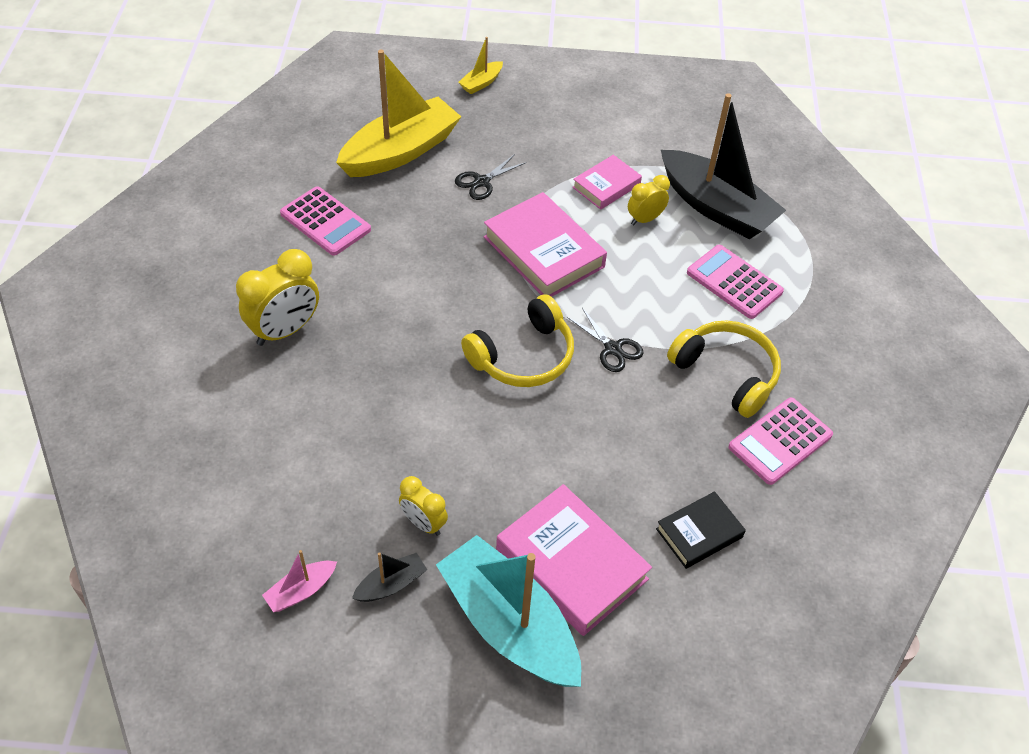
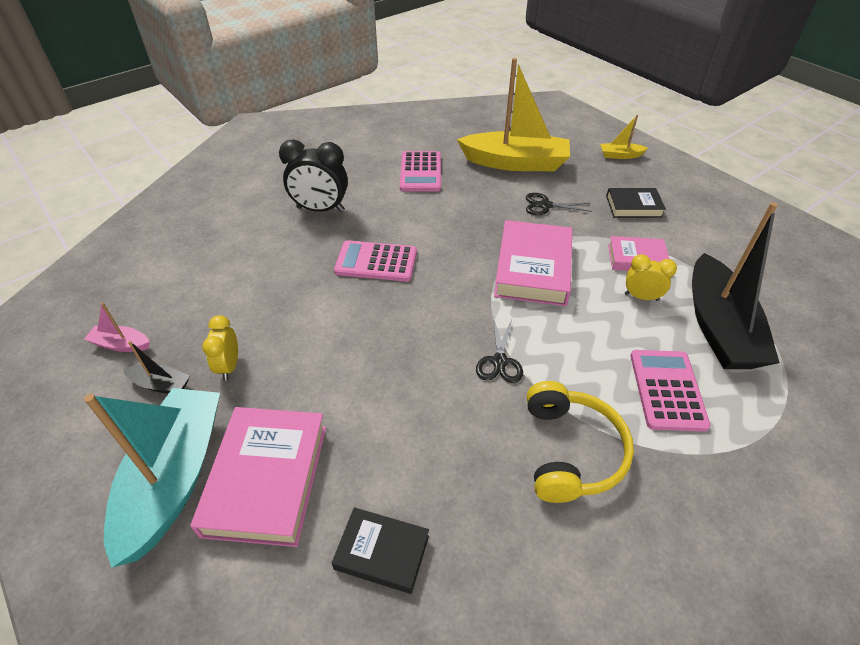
camera: 50 degrees right, 5 degrees down
yellow clock [236,249,319,346] -> black clock [279,139,348,212]
yellow headphones [461,294,574,387] -> none
pink calculator [729,398,833,485] -> pink calculator moved to [334,240,417,282]
none -> black book [606,188,666,218]

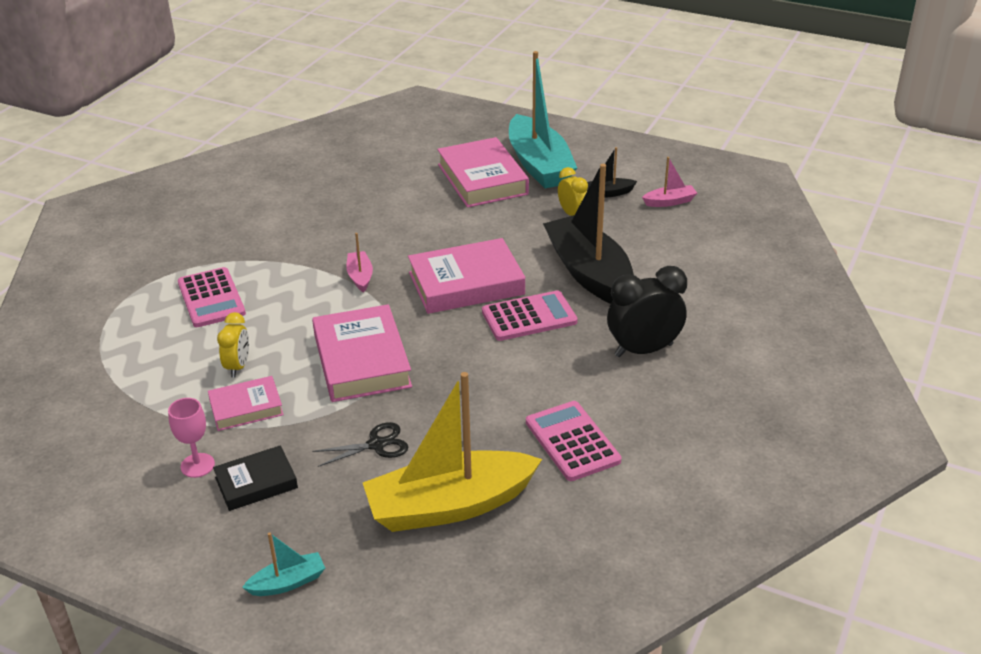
camera: 155 degrees right, 10 degrees down
black book [332,507,429,594] -> none
black scissors [476,320,523,383] -> pink boat [346,233,373,293]
yellow headphones [527,381,634,503] -> none
yellow boat [600,115,648,159] -> turquoise boat [242,532,325,596]
yellow clock [625,254,677,301] -> yellow clock turned 75 degrees counterclockwise [217,312,249,377]
black boat [692,202,780,369] -> black boat moved to [543,164,634,304]
none -> pink goblet [168,398,215,478]
none -> pink book [408,238,525,314]

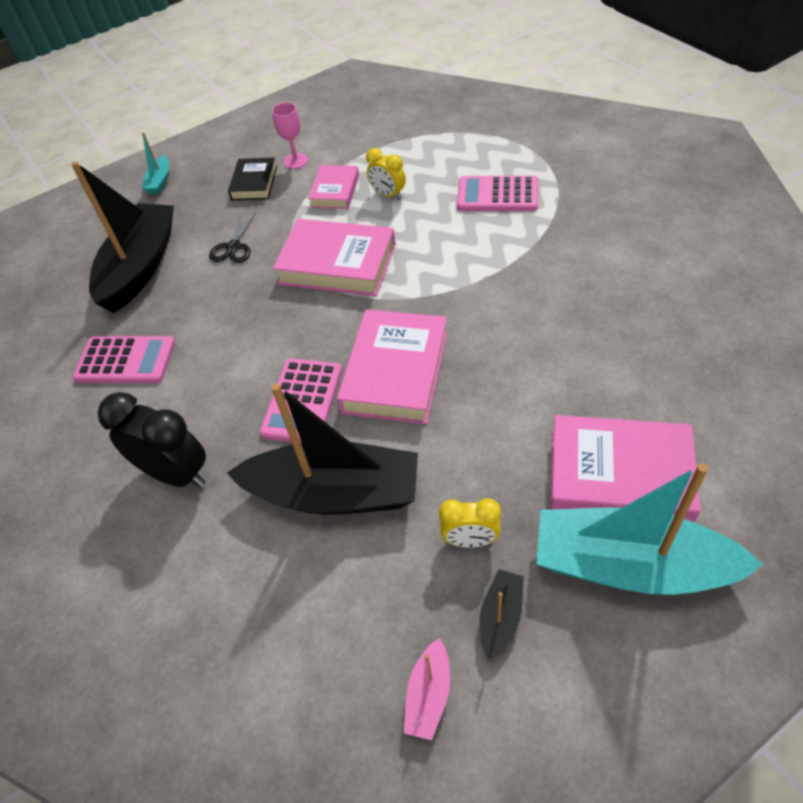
camera: 125 degrees right, 15 degrees up
pink boat [346,233,373,293] -> none
yellow boat [363,372,542,532] -> black boat [71,162,174,313]
black clock [607,266,687,357] -> black clock turned 75 degrees counterclockwise [98,392,206,488]

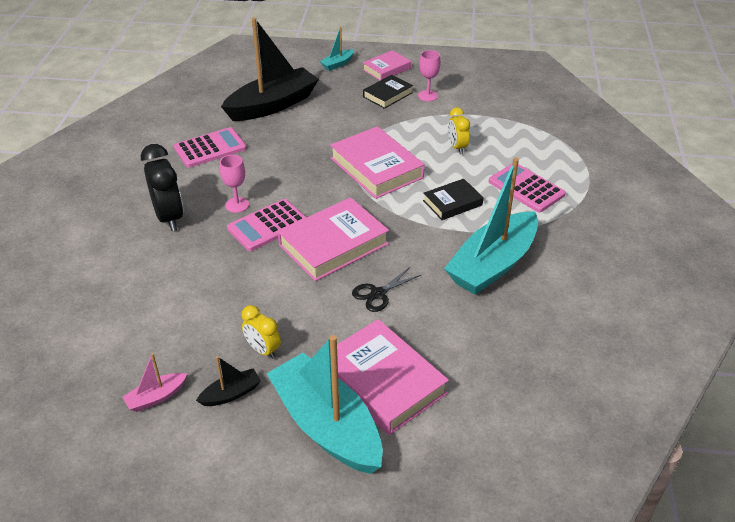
camera: 35 degrees right, 10 degrees down
pink calculator [73,336,175,383] -> pink calculator turned 75 degrees counterclockwise [174,127,247,168]
black scissors [209,212,256,263] -> black scissors moved to [352,266,421,312]
black boat [227,383,418,515] -> none
pink book [308,165,359,209] -> pink book moved to [363,50,411,81]
none -> pink goblet [220,155,249,213]
none -> black book [423,179,484,220]
none -> turquoise boat [444,157,538,295]

